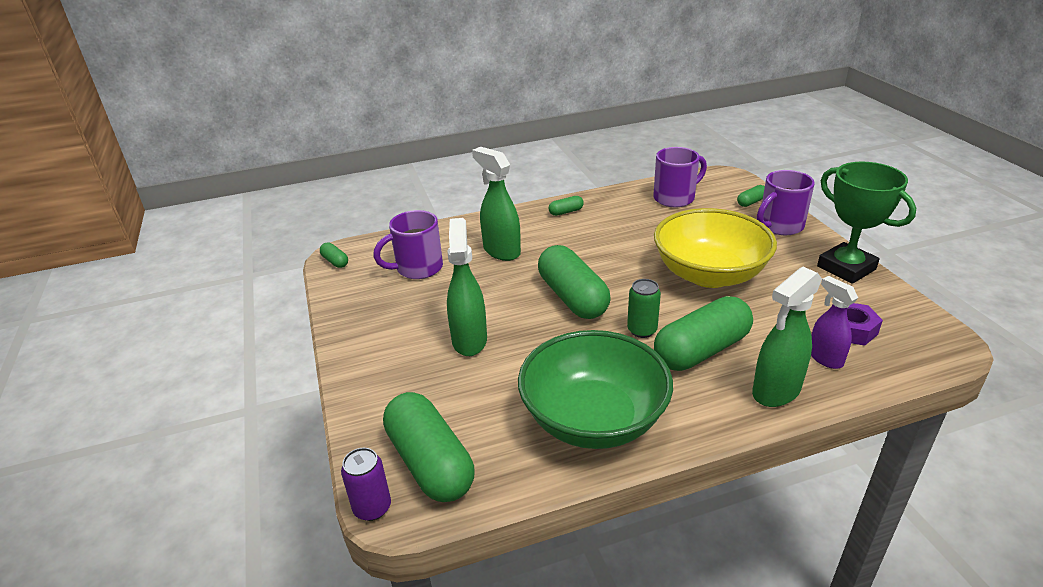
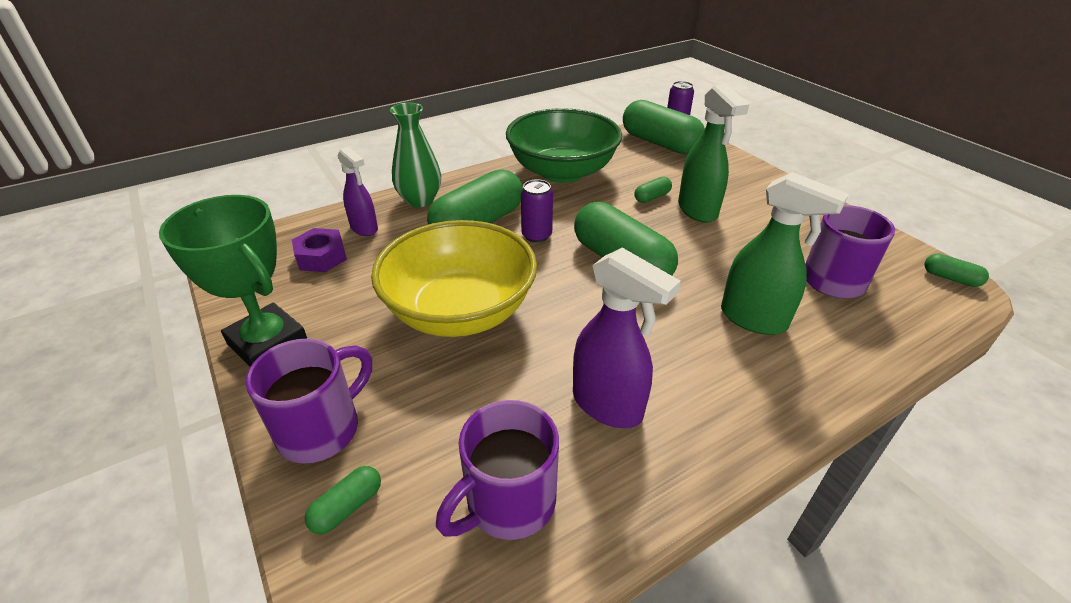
camera: 165 degrees right, 5 degrees up
green capsule [549,196,584,216] -> green capsule moved to [635,177,672,203]
green can [627,279,661,338] -> purple can [521,179,553,243]
green spray bottle [752,267,822,407] -> green vase [390,103,441,207]
none -> purple spray bottle [573,248,681,428]

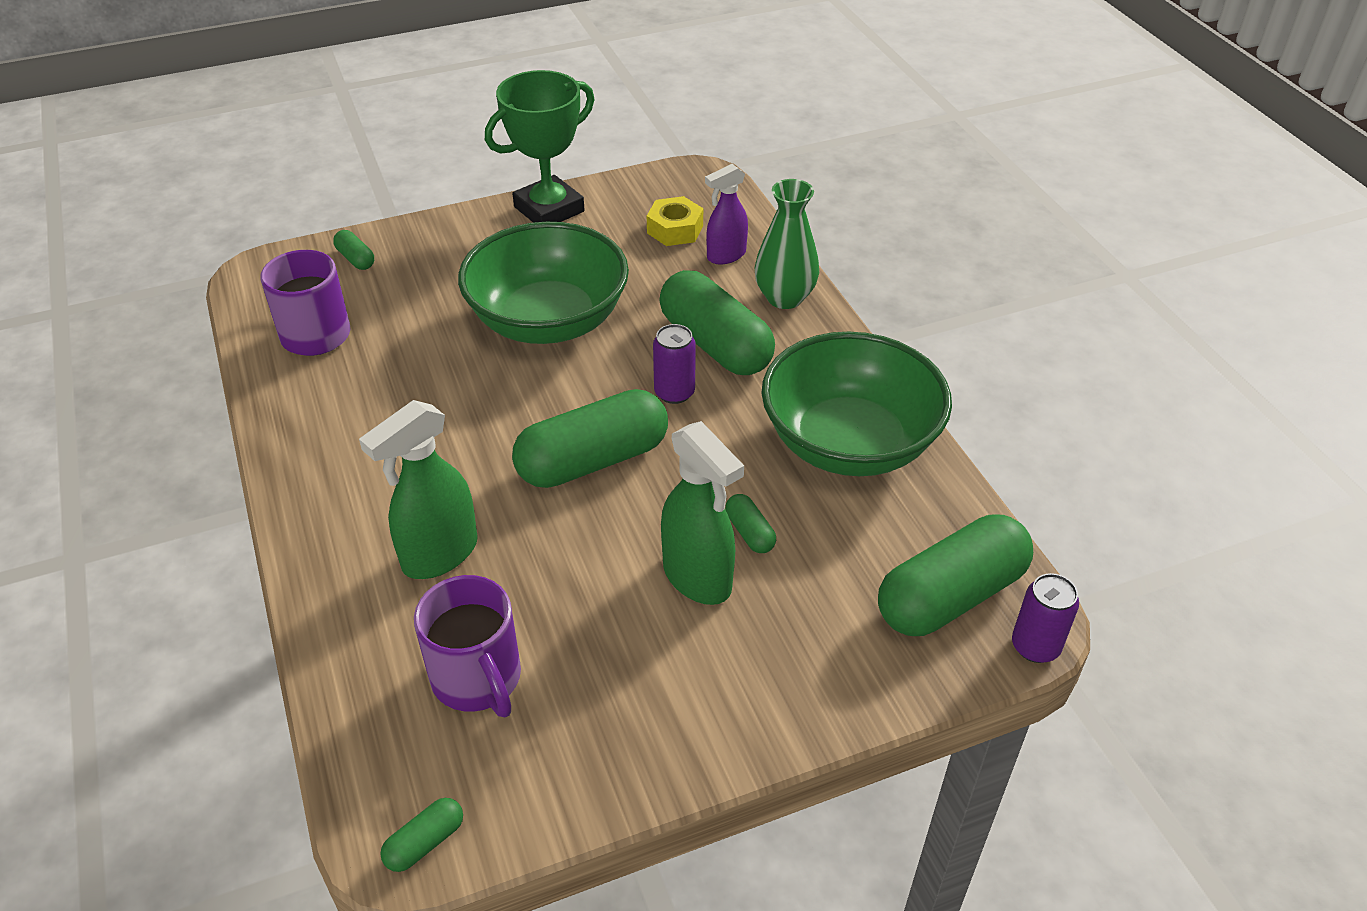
camera: 100 degrees right, 5 degrees up
purple mug [245,339,372,464] -> none
purple nut [292,228,347,272] -> yellow nut [647,196,703,246]
yellow bowl [371,220,537,337] -> green bowl [458,222,629,344]
purple spray bottle [573,248,681,428] -> none
green spray bottle [678,84,749,223] -> green spray bottle turned 120 degrees counterclockwise [661,421,744,605]

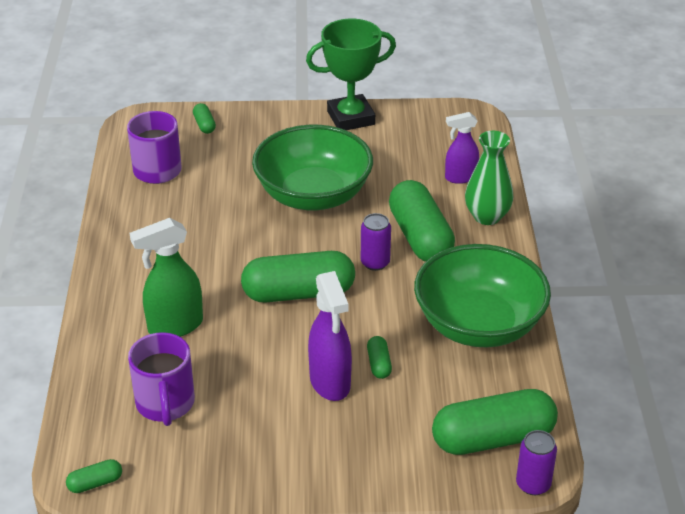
camera: 20 degrees right, 5 degrees down
yellow nut [647,196,703,246] -> none
green spray bottle [661,421,744,605] -> purple spray bottle [308,271,352,401]

